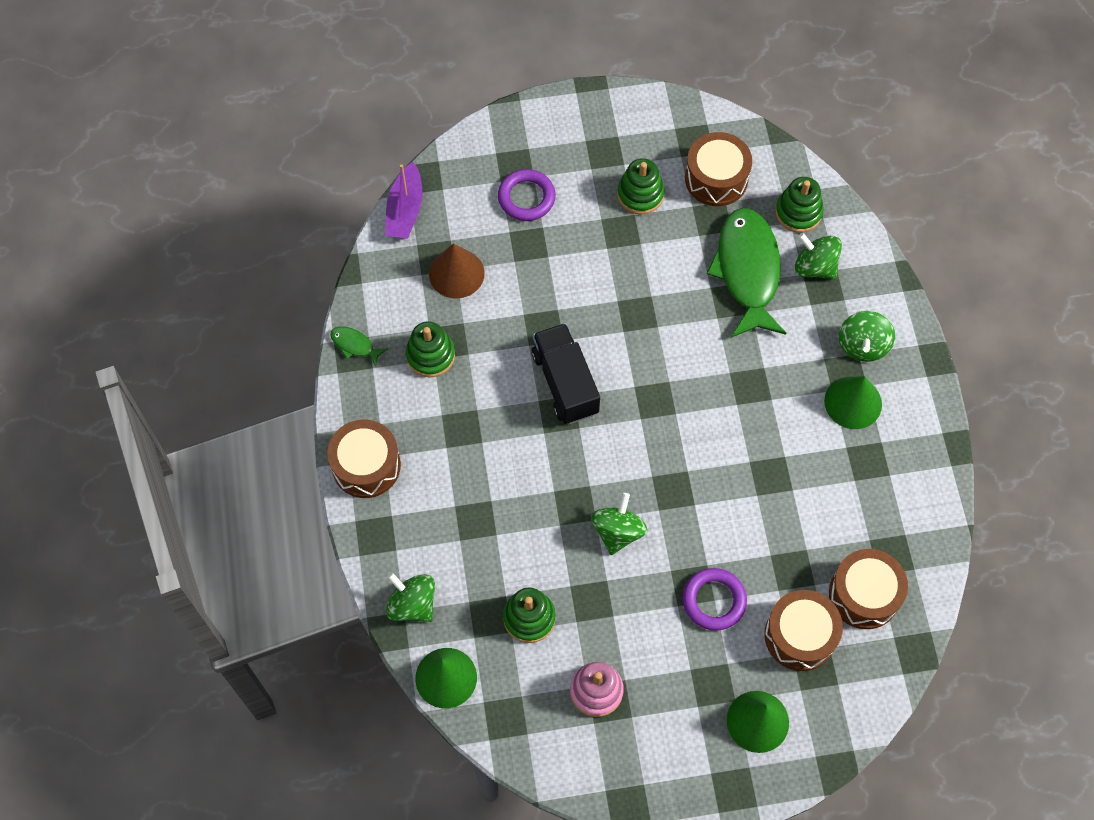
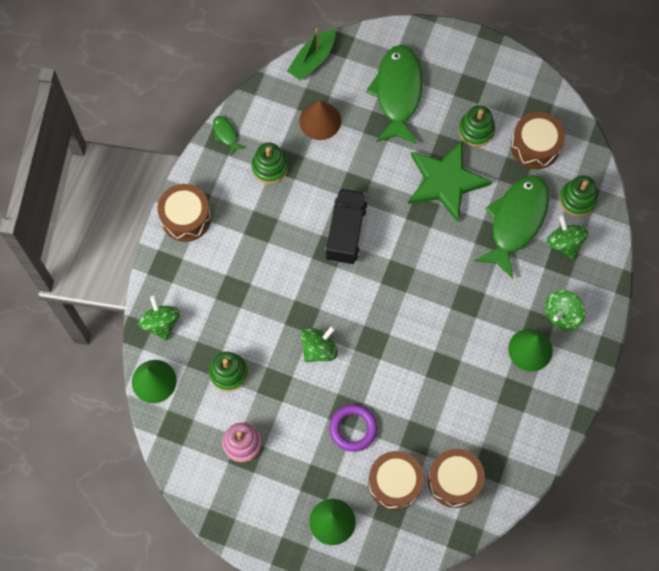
camera: 30 degrees right, 5 degrees up
purple boat [385,162,423,239] -> green boat [287,28,336,81]
purple ring [498,169,556,221] -> green fish [366,45,423,144]
none -> green star [408,141,492,222]

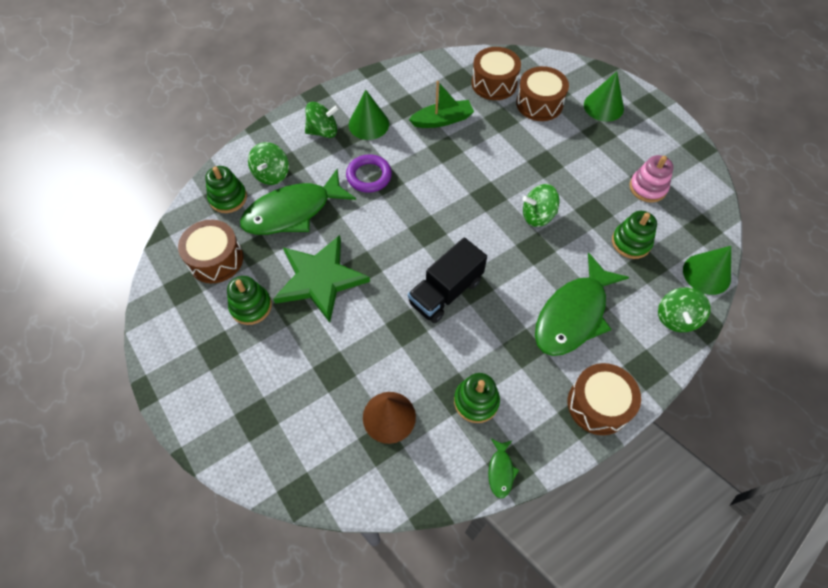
camera: 145 degrees left, 10 degrees down
green boat [287,28,336,81] -> green boat moved to [408,81,474,128]
purple ring [329,404,377,452] -> purple ring moved to [346,154,392,193]
green fish [366,45,423,144] -> green fish moved to [535,253,629,356]

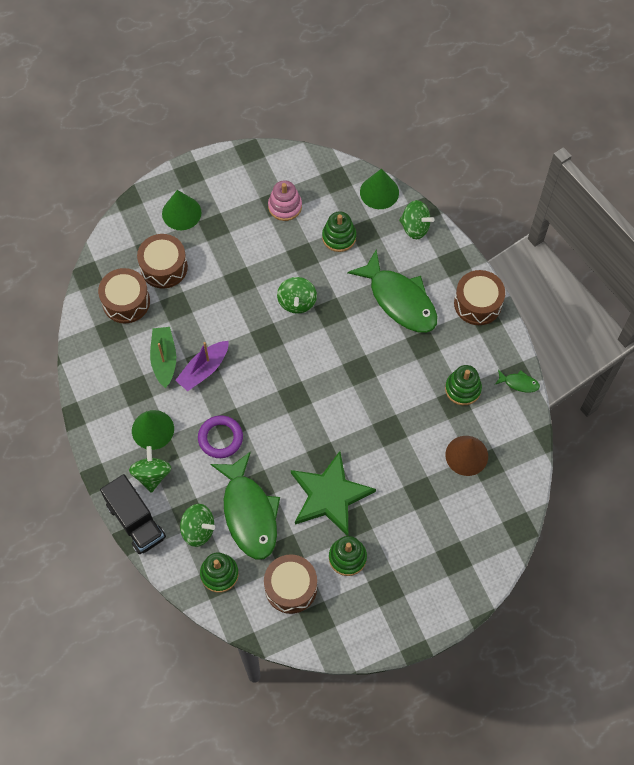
camera: 80 degrees left, 5 degrees up
black truck [408,237,487,323] -> black truck moved to [100,474,166,554]
none -> purple boat [175,341,229,391]

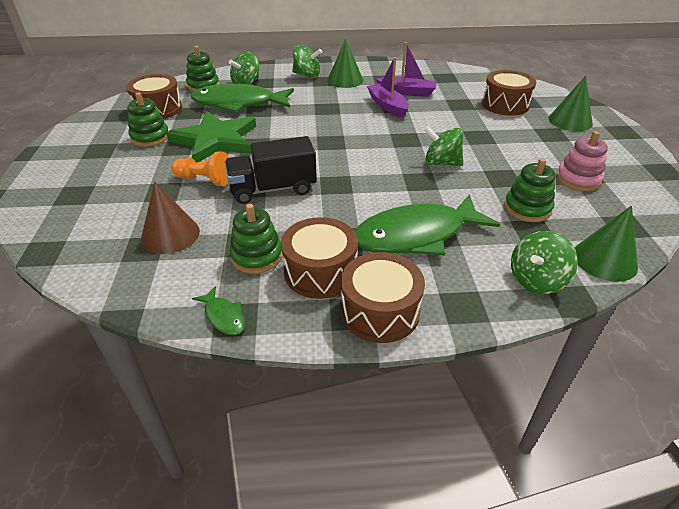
camera: 110 degrees right, 25 degrees down
brown drum [98,268,150,323] -> brown drum moved to [281,217,358,299]
black truck [100,474,166,554] -> black truck moved to [225,136,317,204]
green boat [150,327,176,388] -> purple boat [376,42,437,97]
purple ring [198,415,243,458] -> none
green fish [495,370,540,392] -> green fish turned 75 degrees counterclockwise [192,286,245,335]
none -> orange pawn [172,152,229,186]

